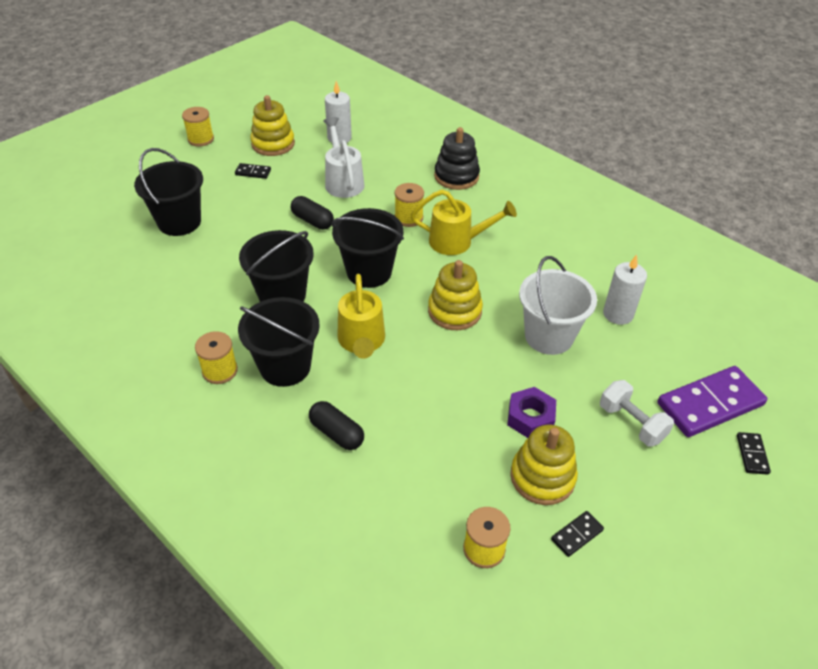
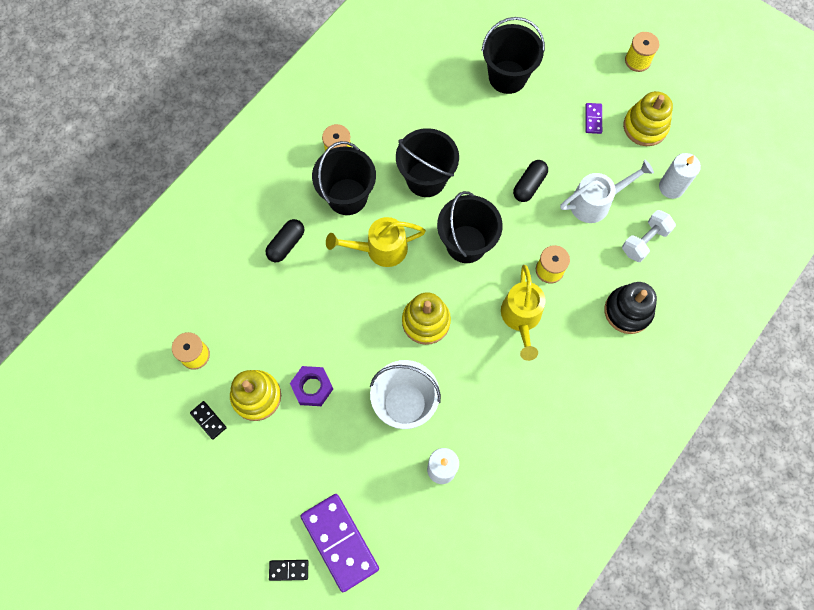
camera: 85 degrees right, 25 degrees up
black domino [235,163,271,179] -> purple domino [585,103,602,134]
white dumbbell [600,380,674,447] -> white dumbbell moved to [622,210,676,262]

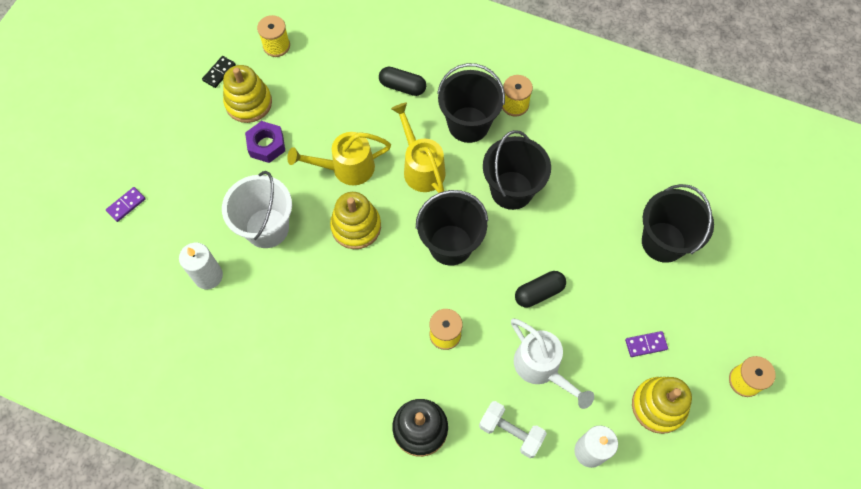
camera: 75 degrees right, 5 degrees down
black domino [269,560,308,581] -> none
purple domino [300,494,379,592] -> purple domino [106,187,146,222], size x0.44
yellow watering can [501,265,546,361] -> yellow watering can moved to [287,132,391,185]
black capsule [513,160,548,202] -> black capsule turned 45 degrees counterclockwise [515,271,566,308]

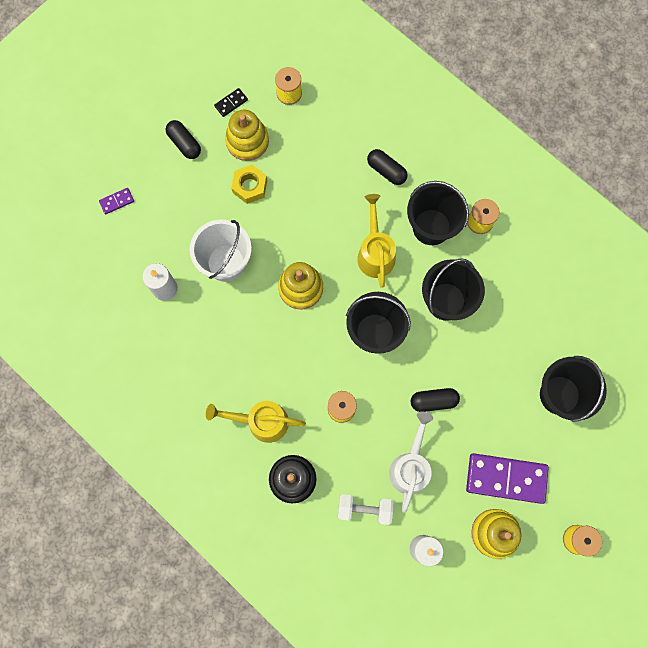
camera: 20 degrees right, 10 degrees up
purple nut [245,121,285,163] -> yellow nut [231,165,267,204]
yellow watering can [287,132,391,185] -> yellow watering can moved to [206,401,306,443]
white dumbbell [479,401,547,458] -> white dumbbell turned 45 degrees counterclockwise [338,494,393,525]
white watering can [511,319,594,409] -> white watering can turned 150 degrees counterclockwise [389,412,433,513]
purple domino [625,331,668,357] -> purple domino [466,453,549,504], size x2.26
none -> black capsule [166,120,201,159]

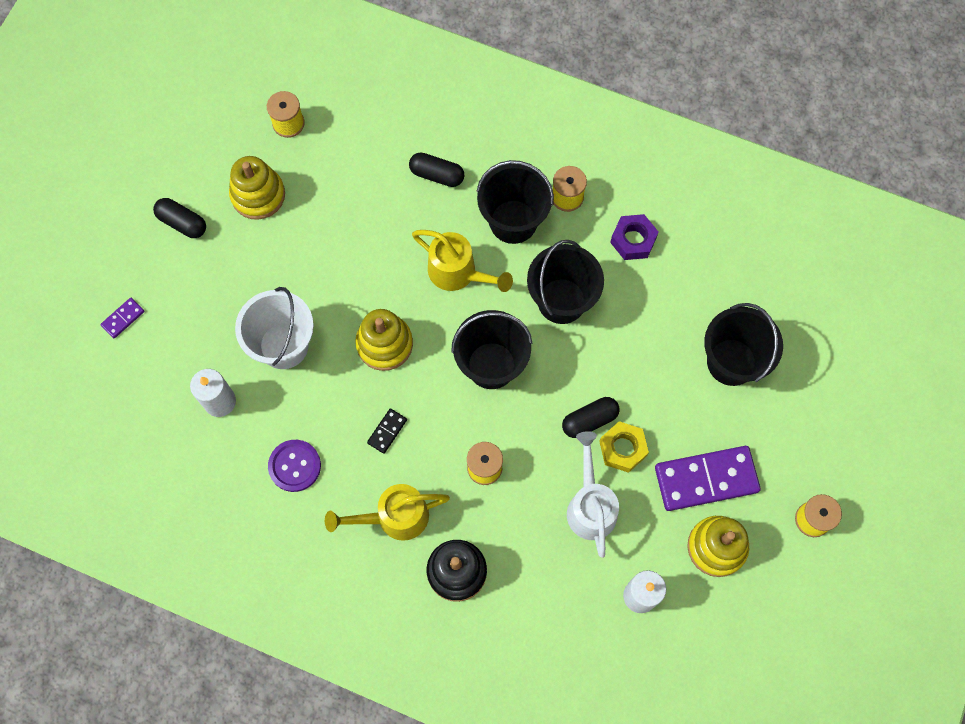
camera: 20 degrees left, 5 degrees down
black domino [214,88,248,117] -> black domino moved to [367,408,407,454]
yellow nut [231,165,267,204] -> yellow nut moved to [599,421,649,473]
white dumbbell [338,494,393,525] -> none
yellow watering can [357,194,396,288] -> yellow watering can turned 150 degrees clockwise [412,230,513,292]
none -> purple button [268,440,321,492]
none -> purple nut [610,214,658,260]

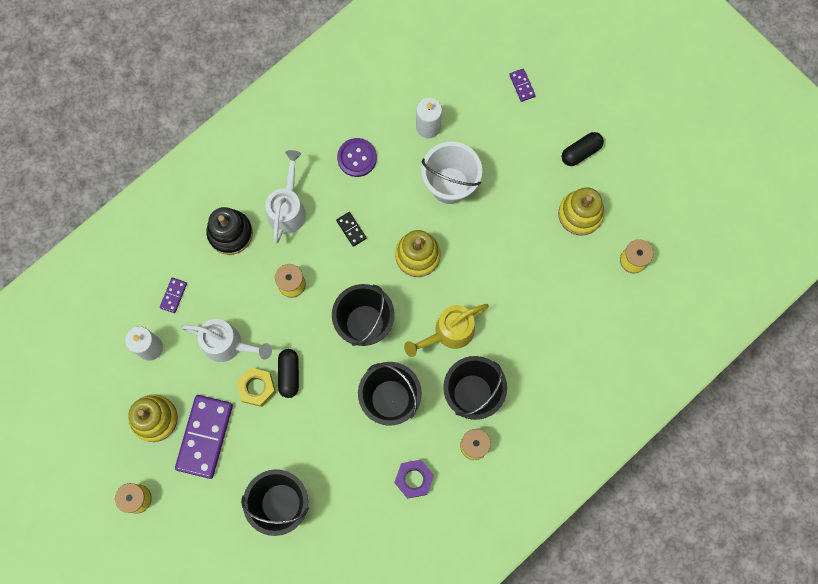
camera: 115 degrees right, 5 degrees up
yellow watering can [325,484,450,541] -> white watering can [265,150,306,243]
black capsule [409,152,464,187] -> none
none -> purple domino [160,278,187,313]

